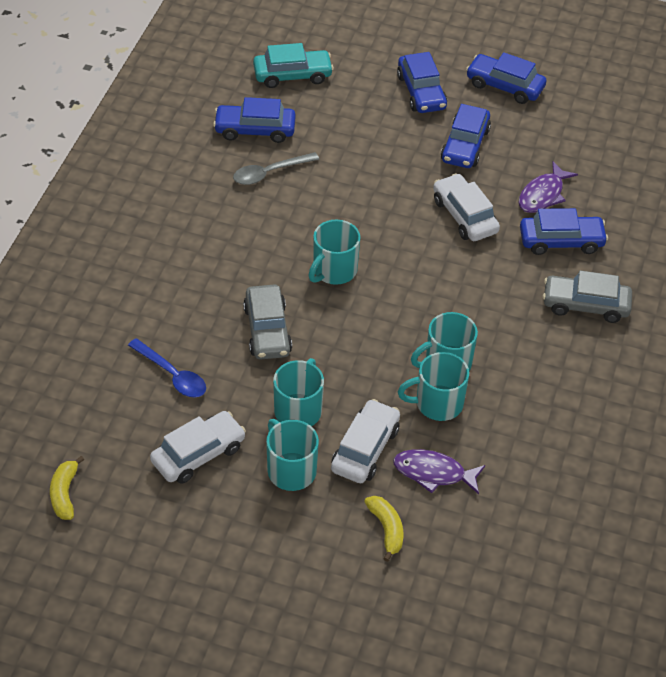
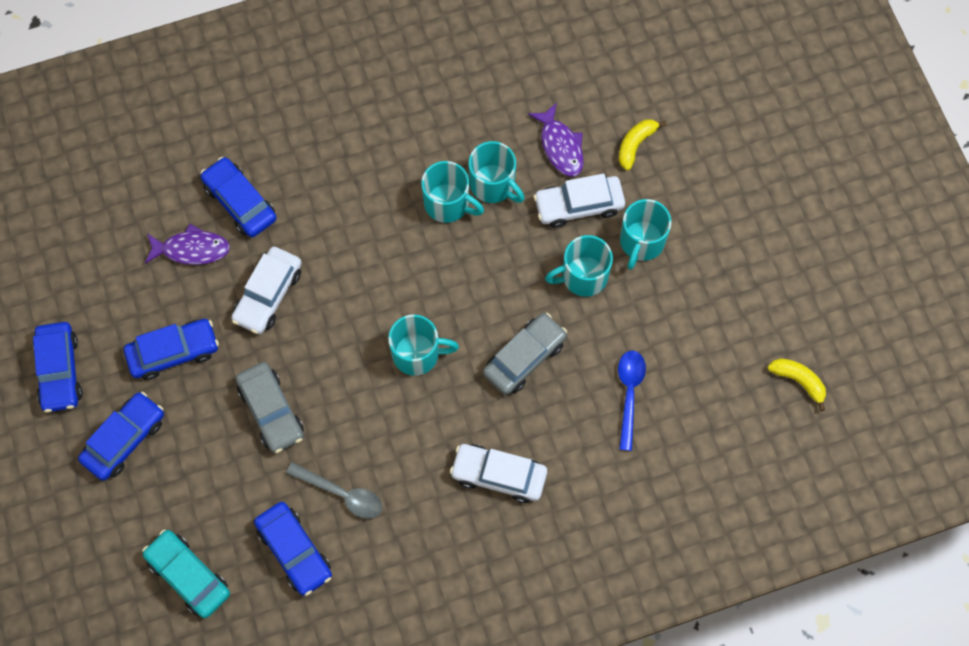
camera: 125 degrees left, 20 degrees up
yellow banana [50,456,84,520] -> yellow banana turned 105 degrees counterclockwise [768,358,826,411]
white car [150,411,246,484] -> white car moved to [450,444,547,503]
grey car [543,270,632,323] -> grey car moved to [235,362,304,453]

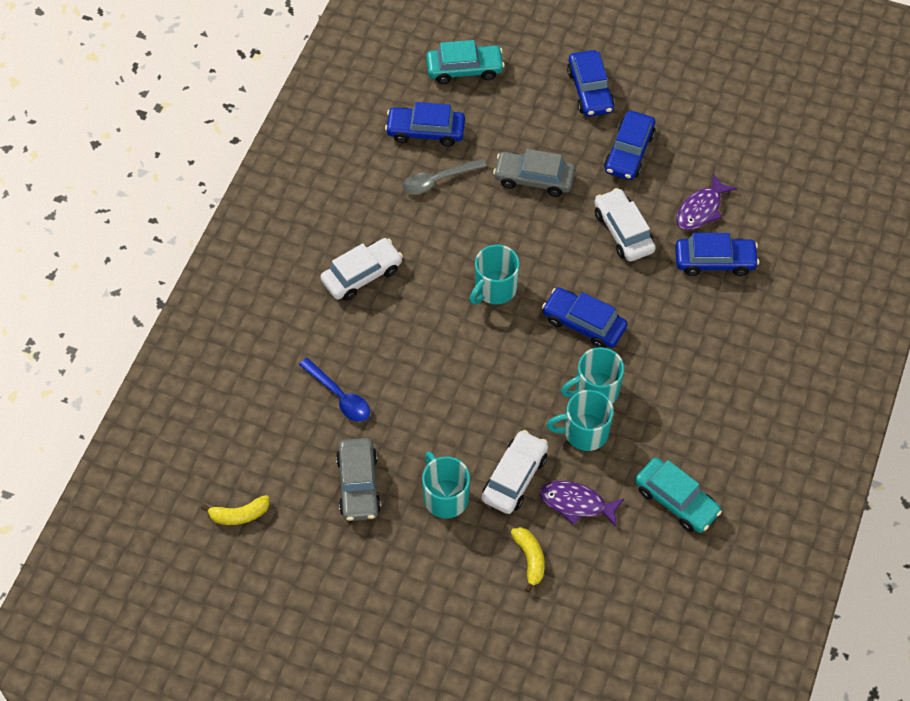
camera: 130 degrees right, 10 degrees down
blue car [33,322,82,413] -> blue car moved to [542,288,627,348]
grey car [483,313,567,395] -> grey car moved to [336,438,381,521]
turquoise mug [545,235,613,297] -> none
none -> turquoise car [635,457,722,533]

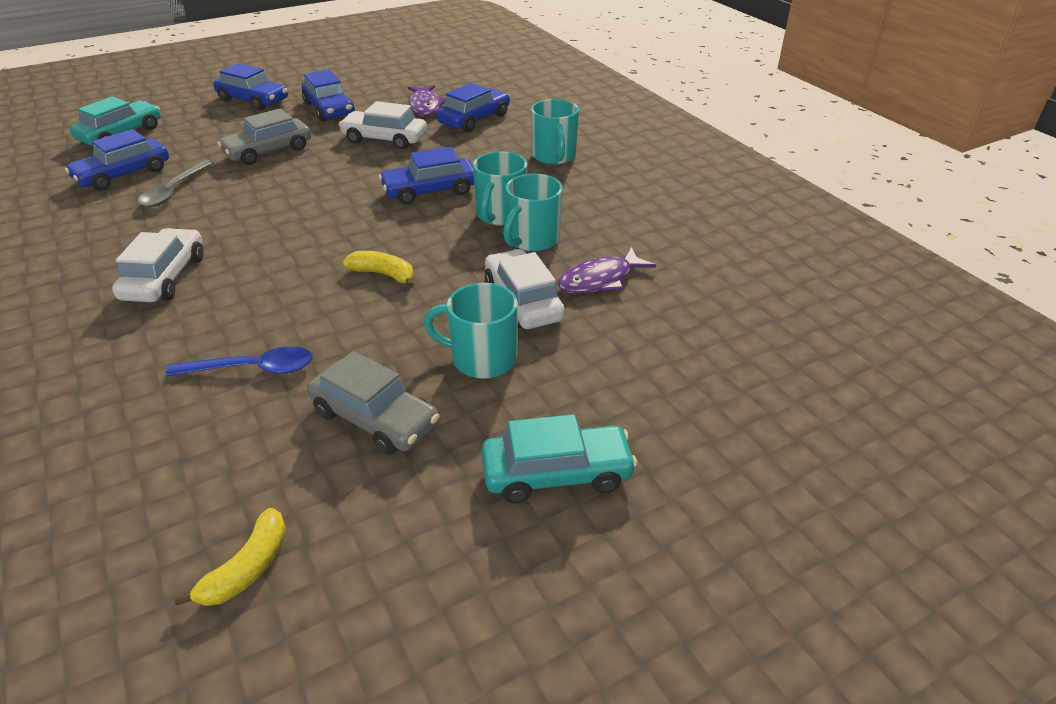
camera: 50 degrees left, 20 degrees down
turquoise mug [469,245,520,304] -> turquoise mug moved to [531,99,579,165]
yellow banana [511,527,545,592] -> yellow banana moved to [343,251,414,288]
turquoise car [635,457,722,533] -> turquoise car moved to [481,414,637,503]

